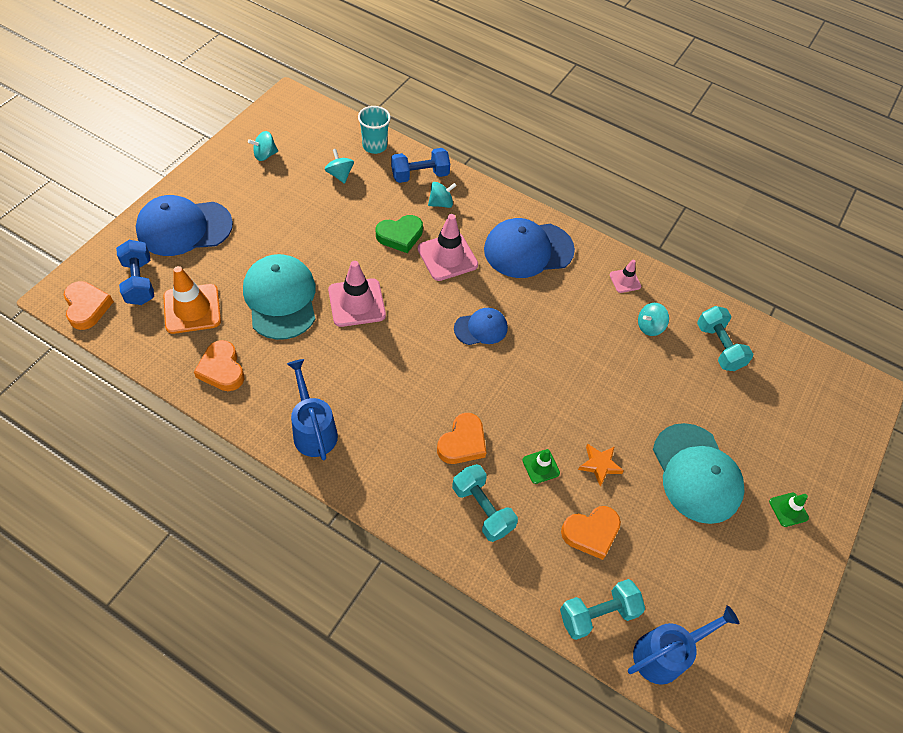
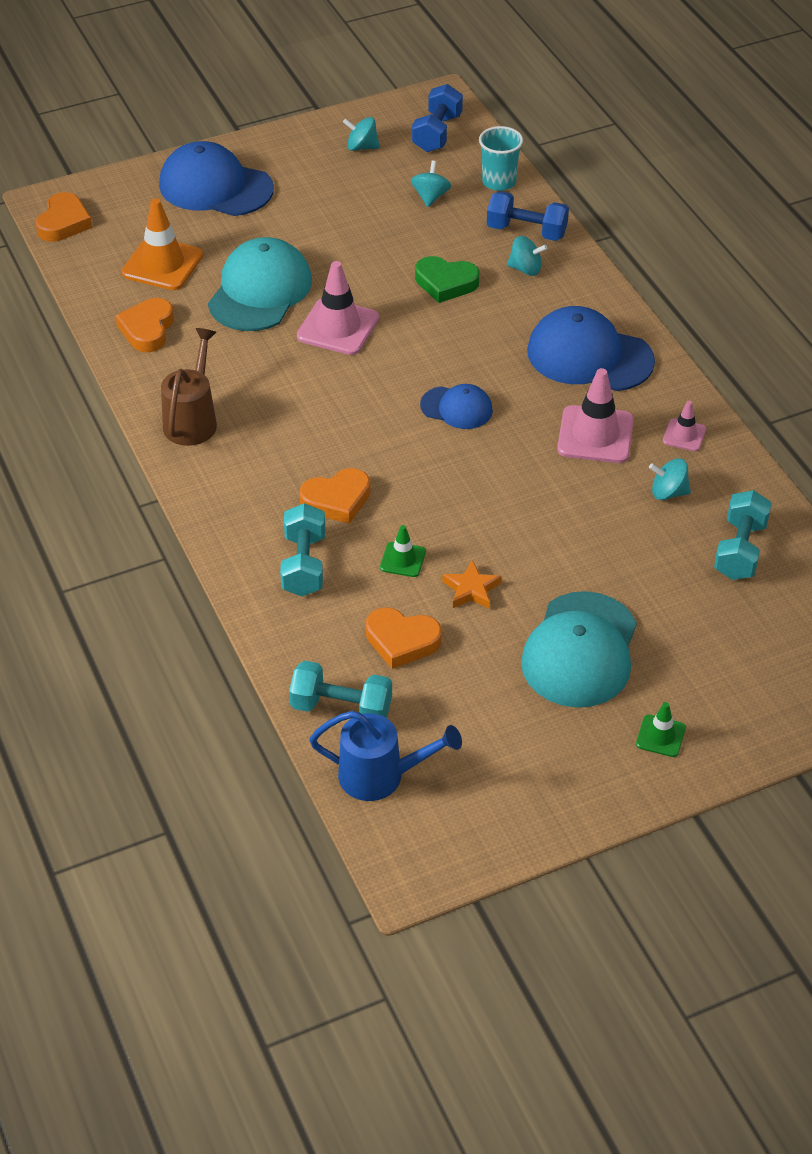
camera: 40 degrees right, 10 degrees down
blue dumbbell [116,240,154,305] -> blue dumbbell moved to [412,84,463,152]
blue watering can [287,359,338,460] -> brown watering can [161,328,217,446]
pink traffic cone [418,214,478,281] -> pink traffic cone moved to [557,368,634,463]

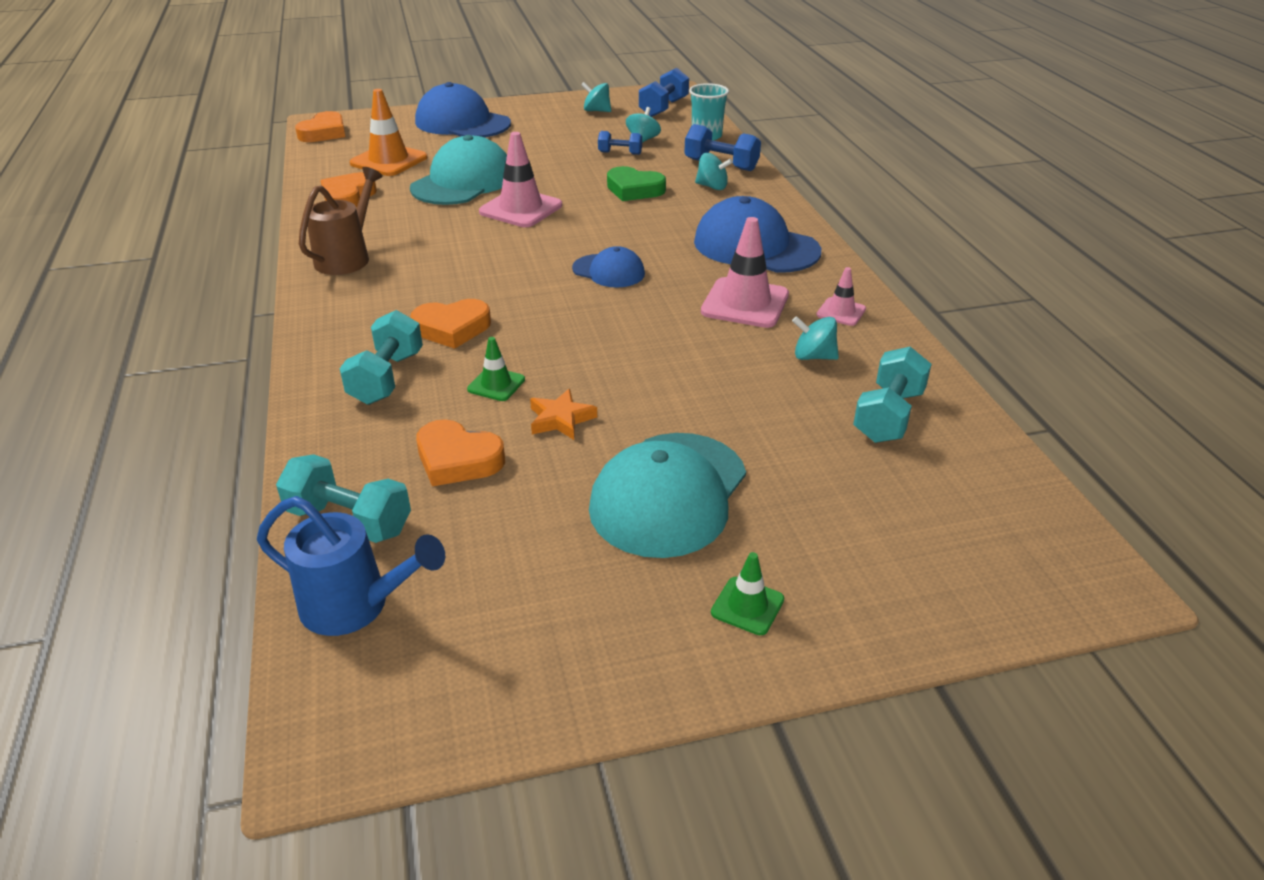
camera: 10 degrees right, 10 degrees down
none -> blue dumbbell [598,131,642,155]

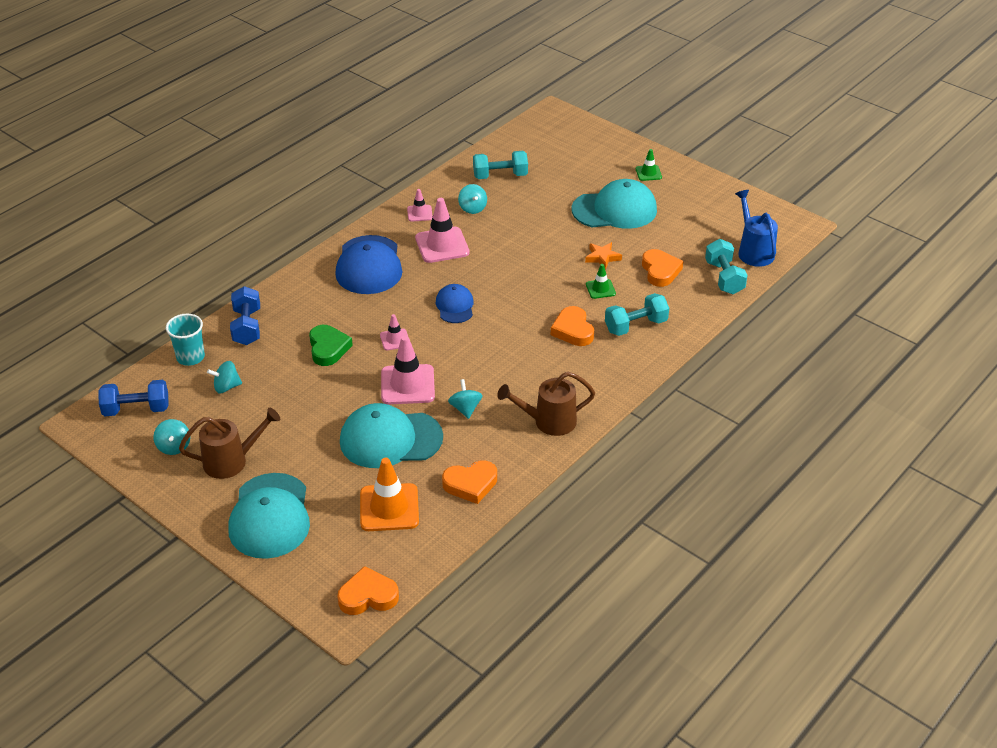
camera: 125 degrees left, 5 degrees up
orange heart [410,299,491,349] -> orange heart turned 150 degrees counterclockwise [551,306,594,346]
blue cap [415,82,511,138] -> turquoise cap [228,473,310,559]
blue dumbbell [598,131,642,155] -> none
turquoise spinning top [695,153,733,190] -> turquoise spinning top moved to [448,379,483,419]
none -> brown watering can [179,408,280,479]
none -> pink traffic cone [380,314,408,350]

